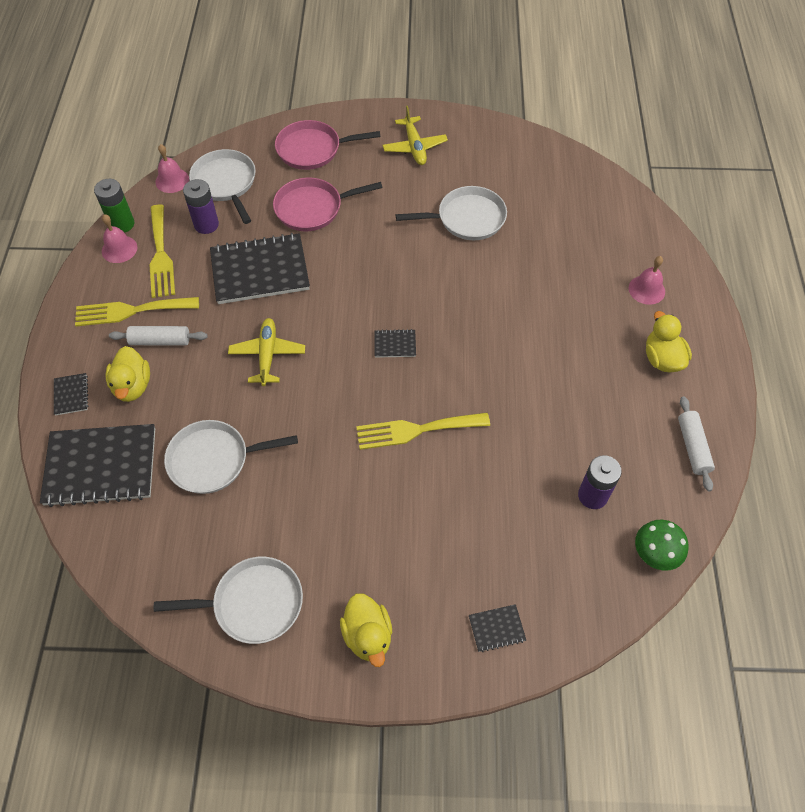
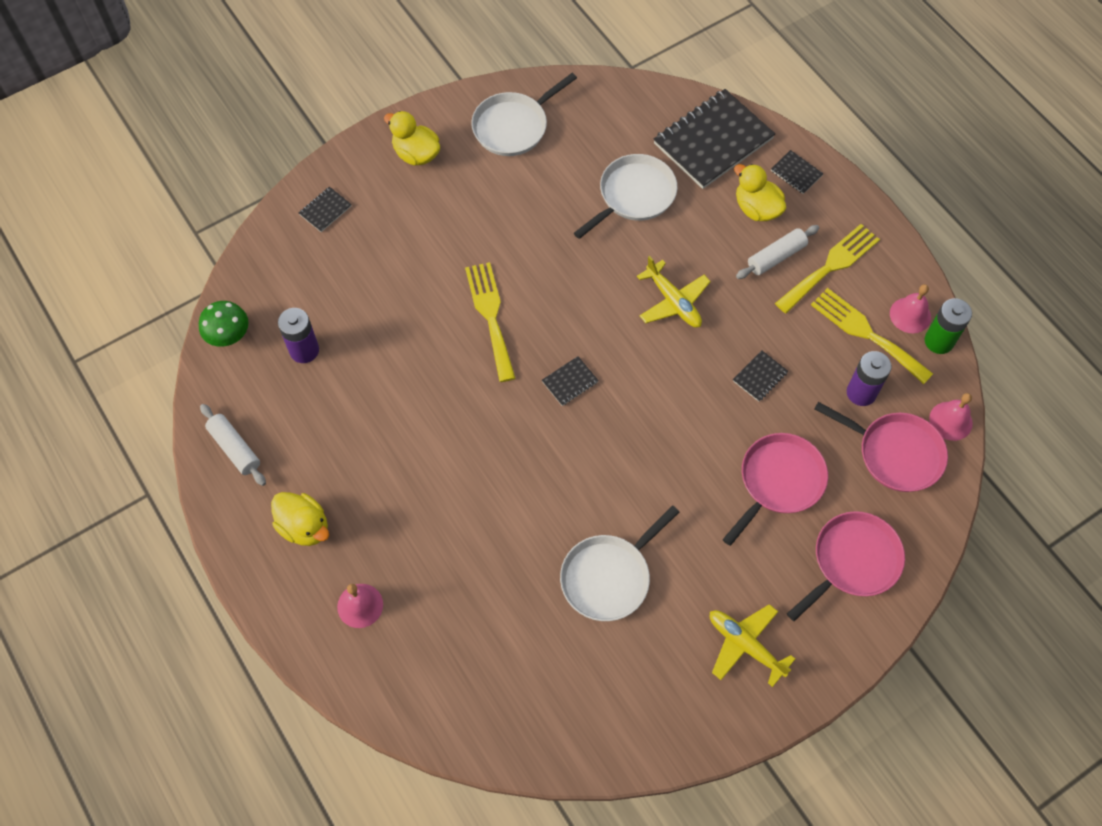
camera: 145 degrees right, 5 degrees up
white pan [189,149,256,224] -> pink pan [815,402,948,492]
black notebook [210,233,310,304] -> black notebook [733,350,788,402], size x0.43
yellow fork [356,413,490,450] -> yellow fork turned 60 degrees counterclockwise [465,262,515,382]

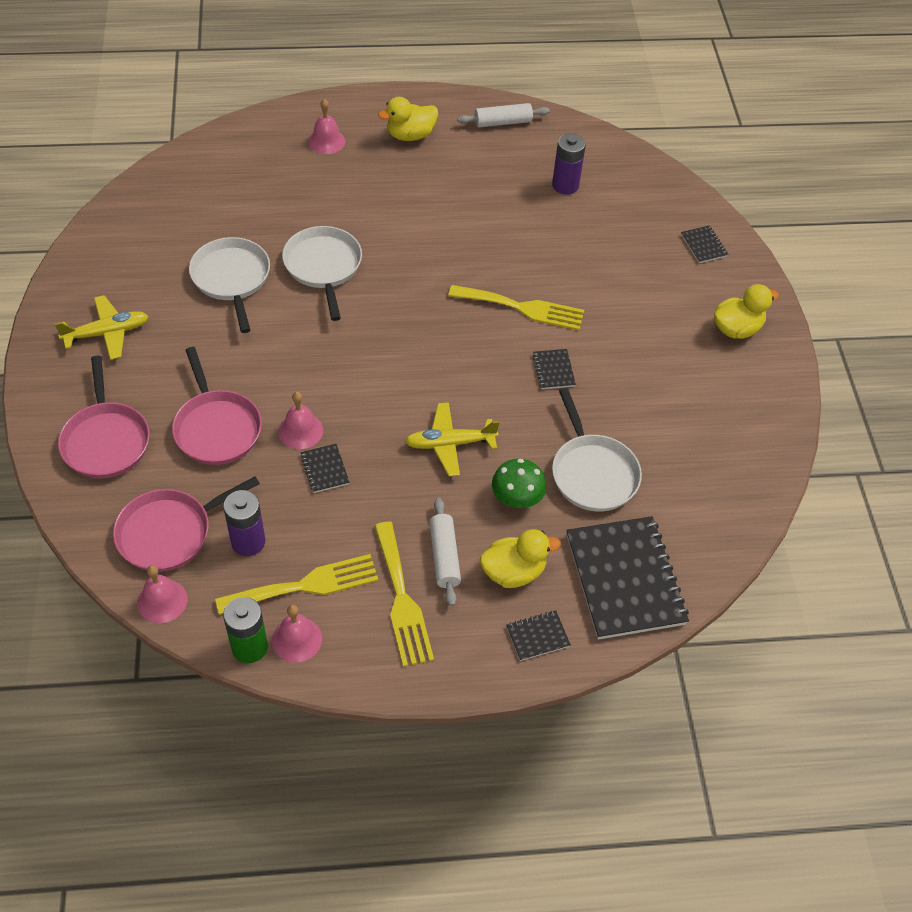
camera: 115 degrees right, 10 degrees down
green mushroom [199,301,249,347] -> green mushroom moved to [492,459,546,508]
white pan [471,73,577,156] -> white pan moved to [282,226,362,321]
black notebook [542,356,599,406] -> black notebook moved to [533,349,576,389]
none -> pink bell [278,392,323,449]

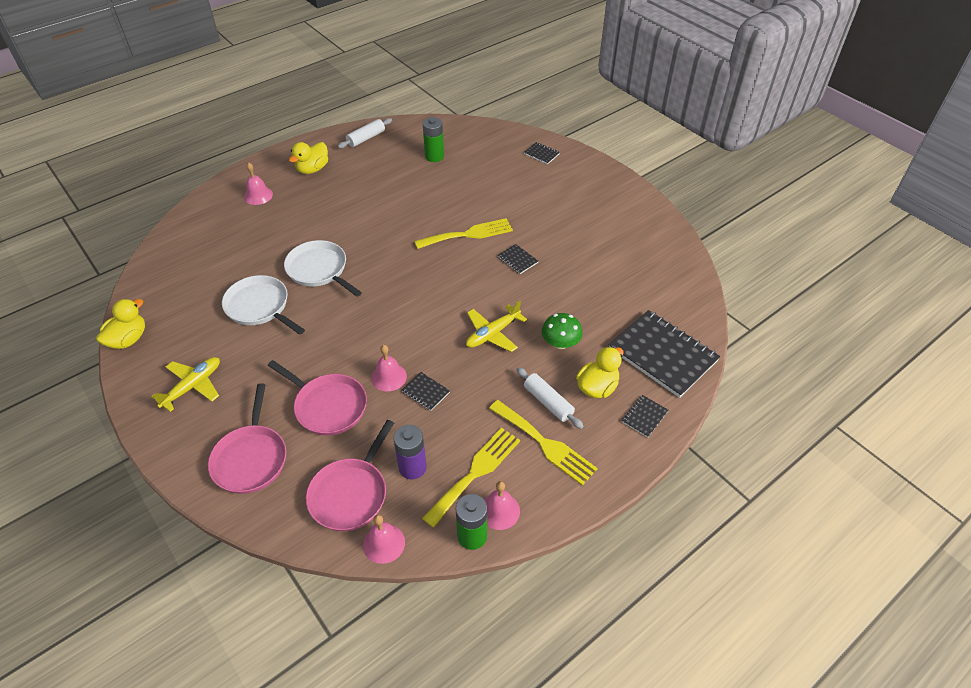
camera: 30 degrees left, 5 degrees down
pink pan [58,356,150,478] -> pink pan turned 45 degrees clockwise [208,383,286,494]
purple battery [552,133,586,195] -> green battery [423,117,444,162]
white pan [552,388,642,511] -> none
yellow duck [714,284,779,339] -> yellow duck moved to [96,299,145,349]

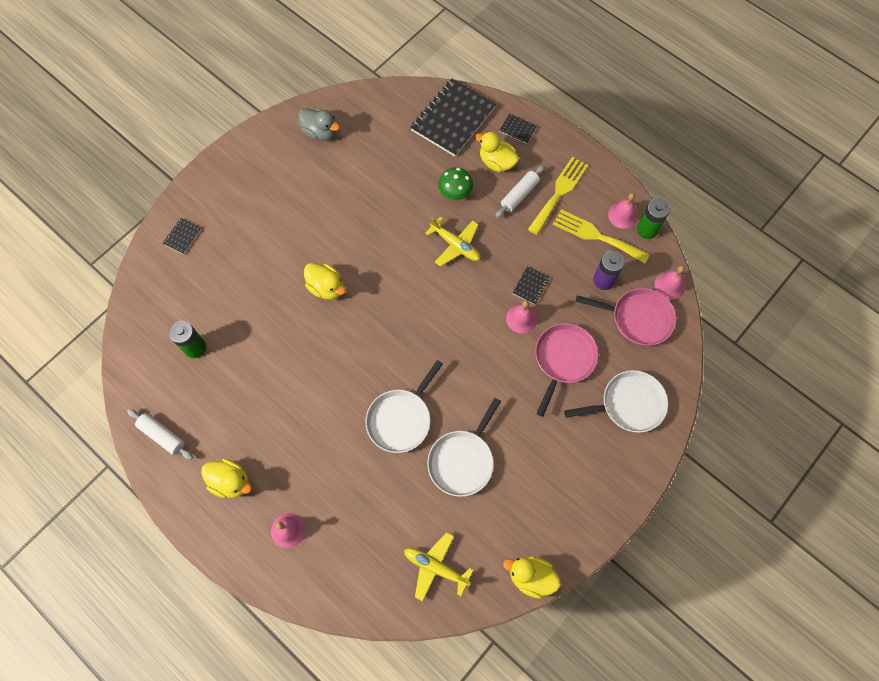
camera: 100 degrees left, 20 degrees up
yellow plane [151,357,220,412] -> yellow plane moved to [404,532,473,601]
pink pan [208,383,286,494] -> white pan [564,370,668,433]
yellow fork [414,218,513,249] -> yellow duck [304,263,346,300]
black notebook [498,244,538,274] -> none
none -> grey duck [298,108,340,141]

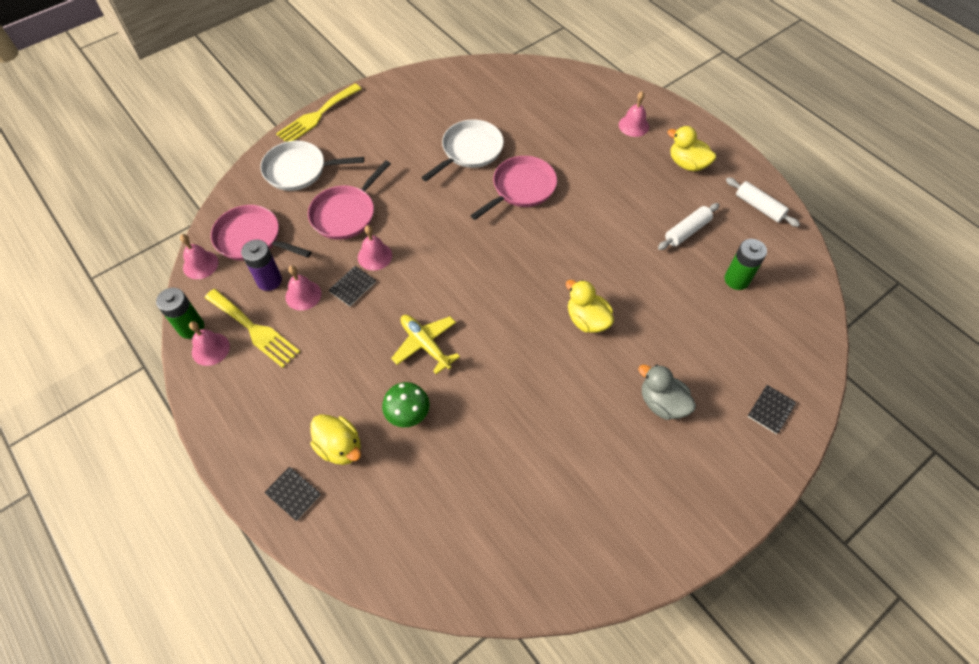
camera: 170 degrees left, 10 degrees down
grey duck [298,108,340,141] -> grey duck moved to [638,364,696,420]
white pan [365,360,443,453] -> pink pan [470,156,557,220]
yellow plane [404,532,473,601] -> none
black notebook [410,79,496,156] -> none
white rolling pin [496,165,545,218] -> white rolling pin moved to [658,203,719,250]
yellow duck [503,556,560,599] -> none
yellow fork [527,157,588,235] -> yellow fork moved to [276,84,362,142]
none -> pink bell [285,266,321,311]

